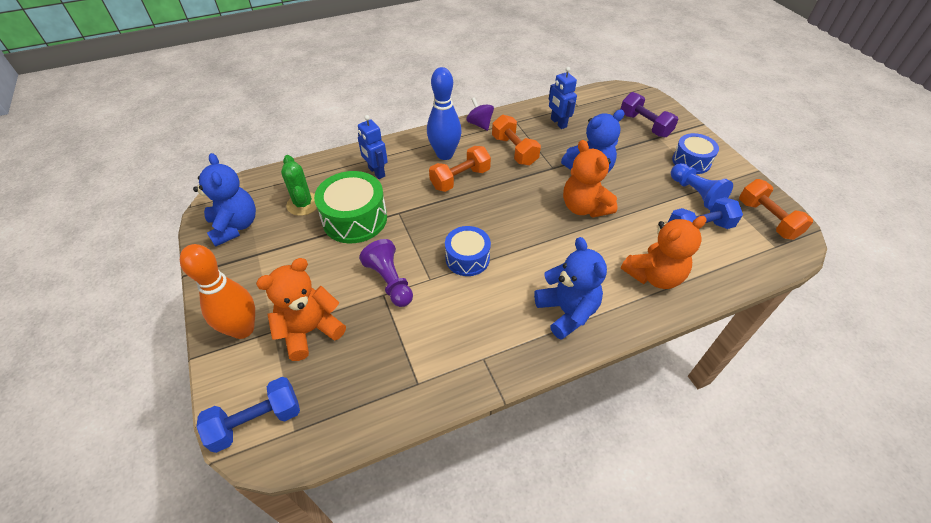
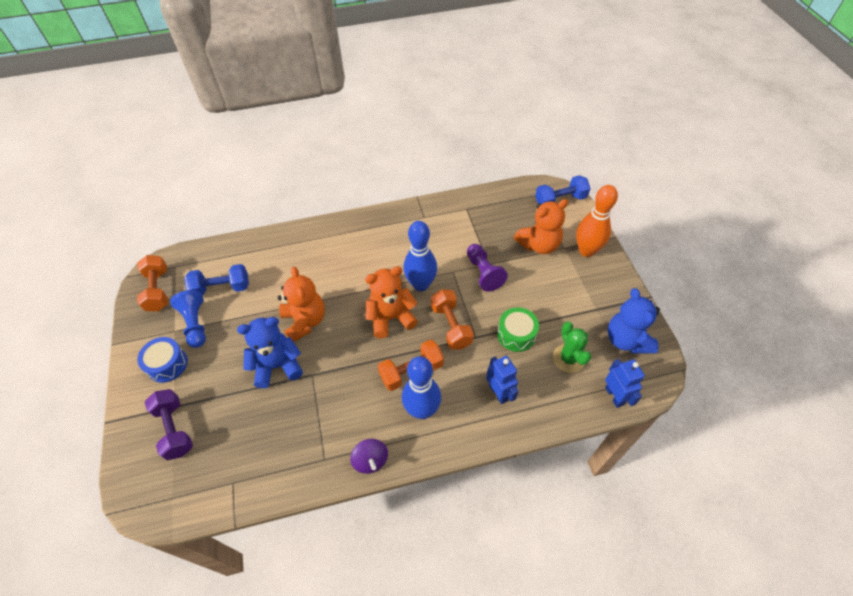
camera: 170 degrees left, 5 degrees up
green drum [314,171,387,243] -> green drum [497,307,539,352], size x0.65
blue drum [445,226,491,276] -> blue bowling pin [404,221,437,291]
orange dumbbell [492,115,541,166] -> orange dumbbell moved to [431,289,474,350]
blue teddy bear [534,237,607,340] -> none
blue robot [549,67,577,129] -> blue robot moved to [605,359,645,408]
orange teddy bear [621,216,706,289] -> orange teddy bear moved to [365,266,418,338]

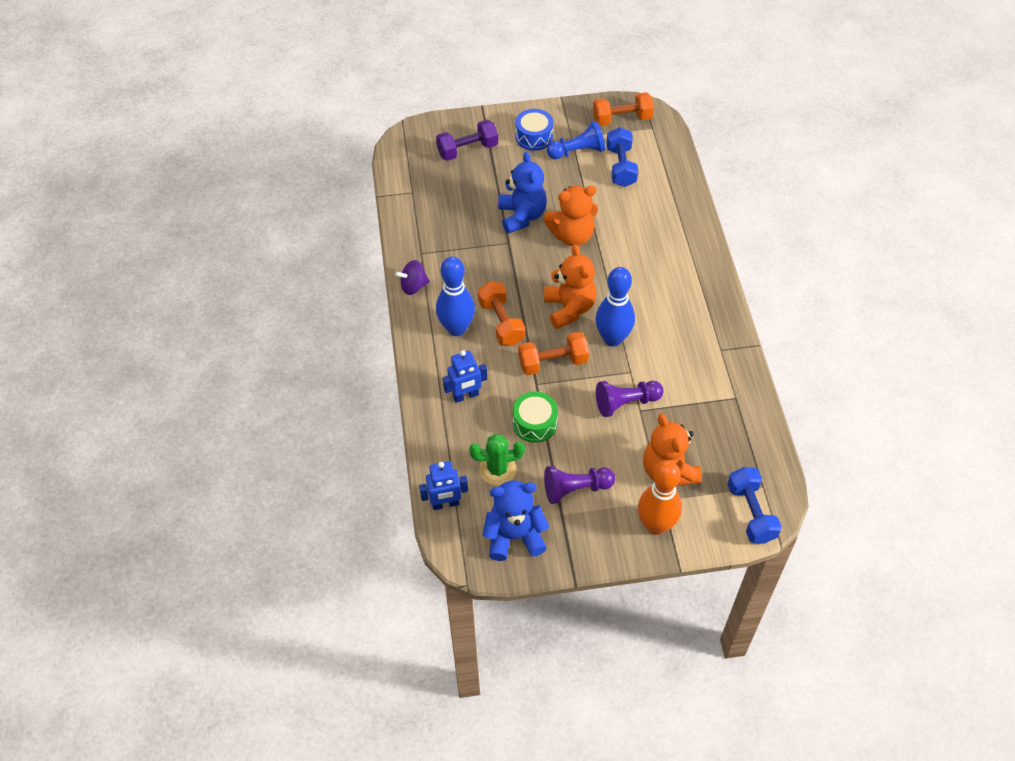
camera: 95 degrees right, 0 degrees up
none -> purple pawn [544,466,615,504]

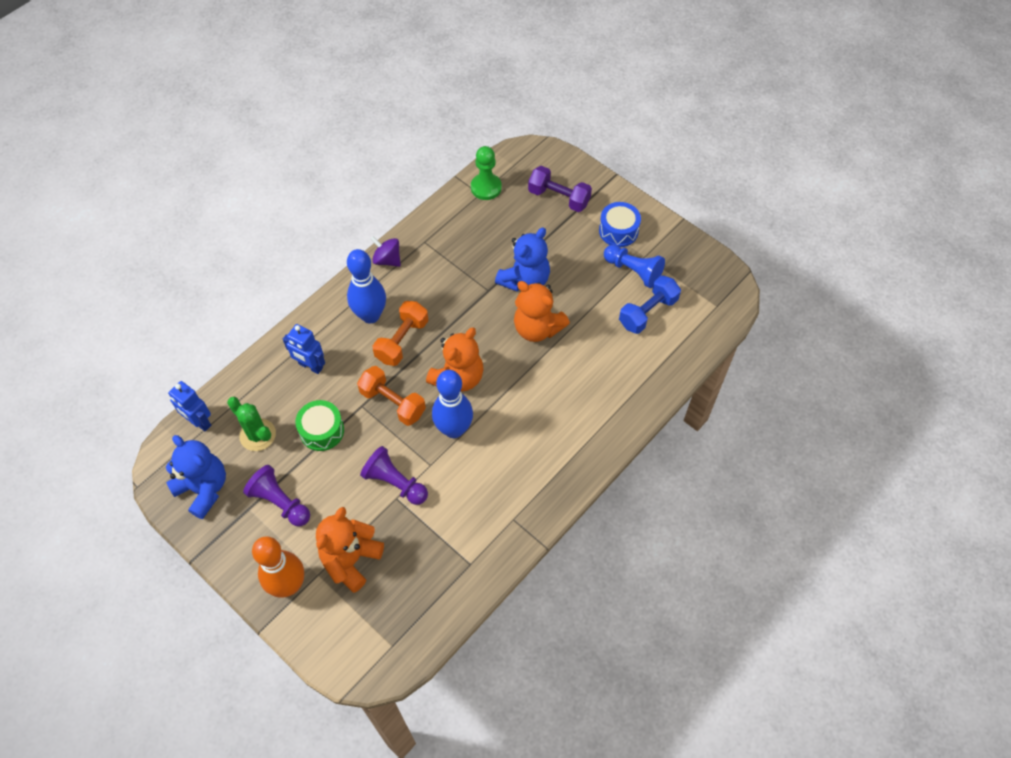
camera: 50 degrees right, 5 degrees up
orange dumbbell [593,92,654,126] -> none
blue dumbbell [728,467,782,544] -> none
none -> green pawn [471,146,502,200]

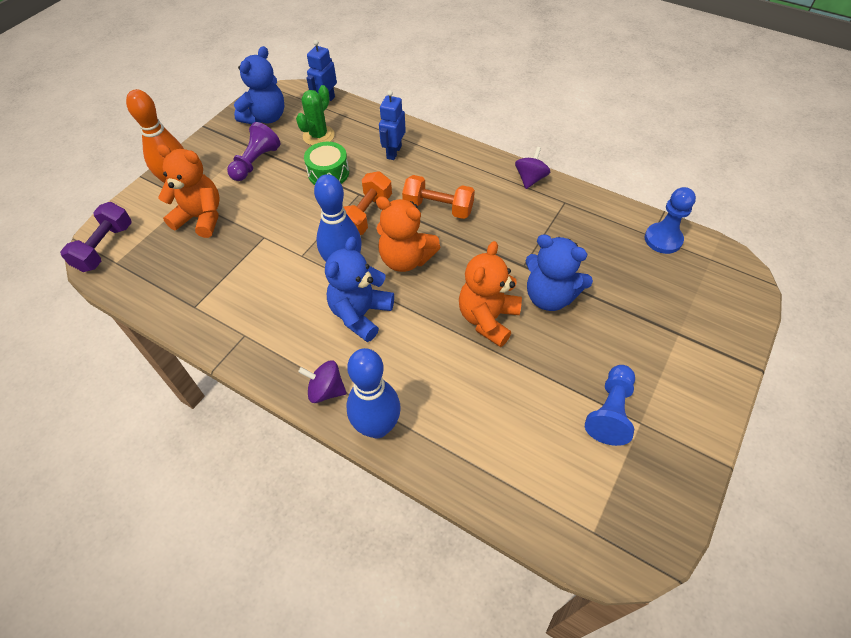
camera: 80 degrees right, 5 degrees down
blue bowling pin [347,249,386,324] -> blue bowling pin moved to [346,348,401,438]
purple pawn [360,446,428,505] -> none
green pawn [471,146,502,200] -> blue pawn [645,187,696,254]
purple dumbbell [528,166,592,212] -> purple dumbbell moved to [60,202,132,272]
blue drum [599,202,641,247] -> none
blue dumbbell [619,275,681,334] -> none
none -> purple spinning top [298,361,347,403]
none -> blue teddy bear [325,237,394,342]

